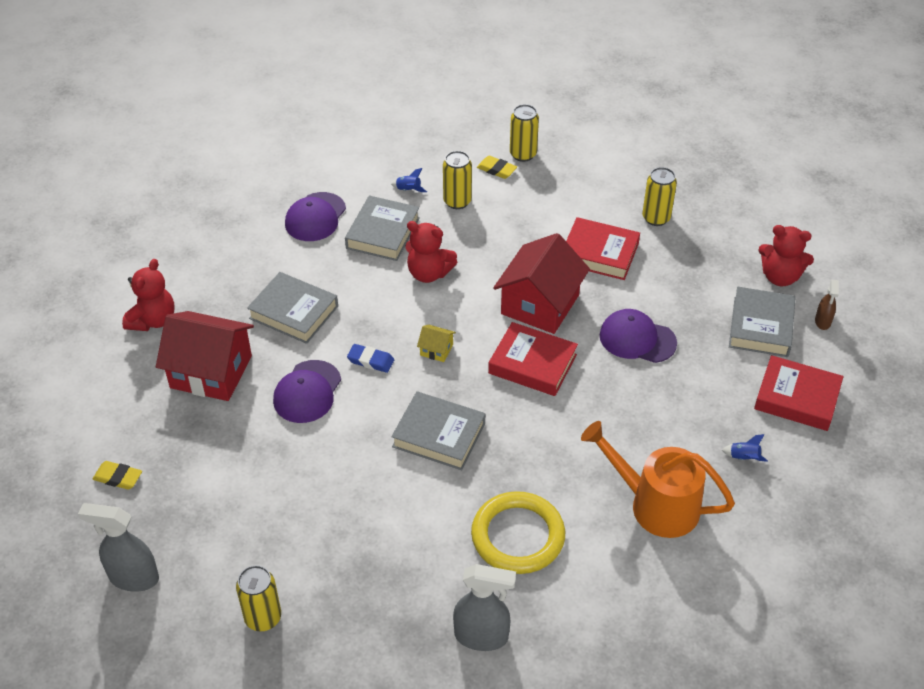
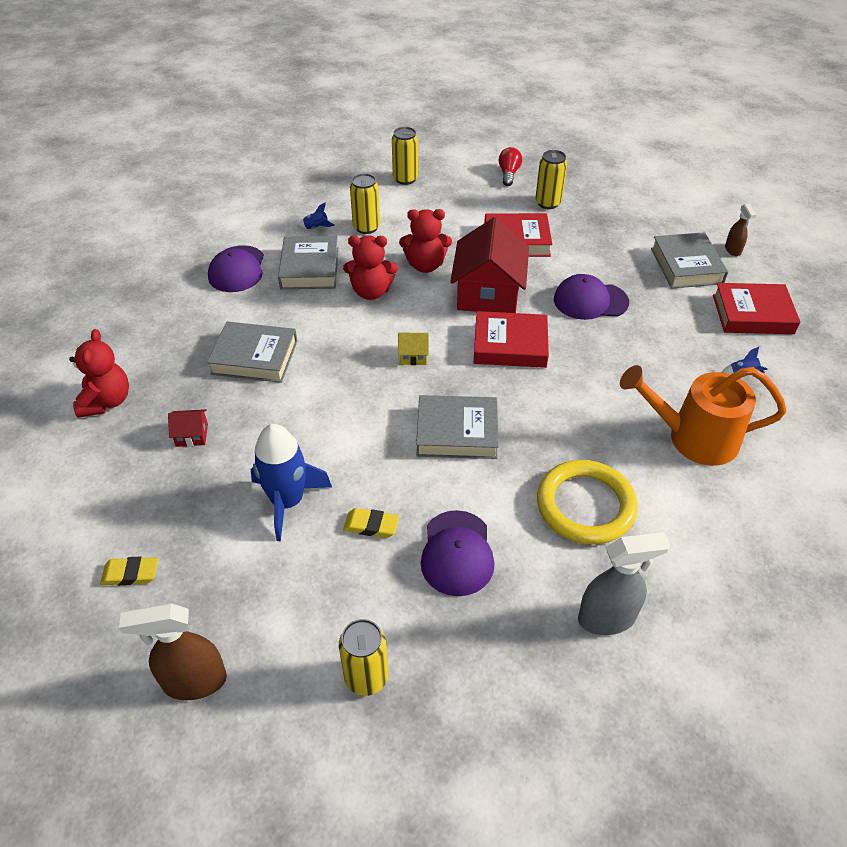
camera: 20 degrees left, 0 degrees up
grey spray bottle [78,503,159,592] -> brown spray bottle [119,603,227,700]
red house [156,311,254,401] -> red house [168,409,208,447], size x0.42
purple cap [273,360,341,423] -> purple cap moved to [421,510,494,596]
blue eraser [347,344,394,373] -> none
yellow eraser [477,156,517,179] -> yellow eraser moved to [343,508,399,538]
red teddy bear [758,225,814,286] -> red teddy bear moved to [399,209,452,273]
none -> blue rocket [250,424,332,541]
none -> red light bulb [499,147,522,186]

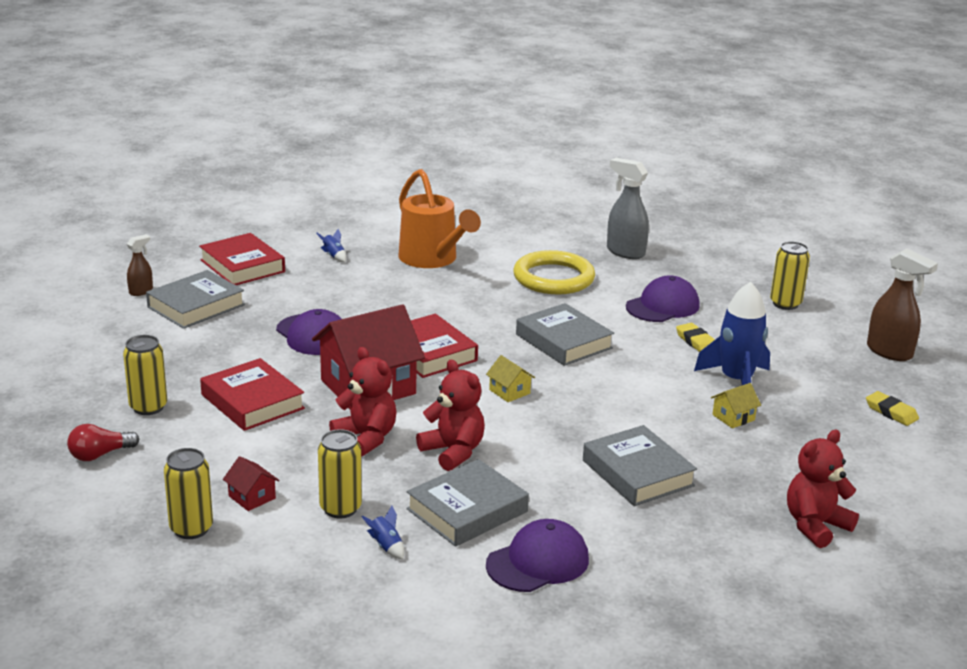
camera: 130 degrees left, 20 degrees down
red house [168,409,208,447] -> red house moved to [223,456,280,511]
none -> yellow house [711,383,761,428]

